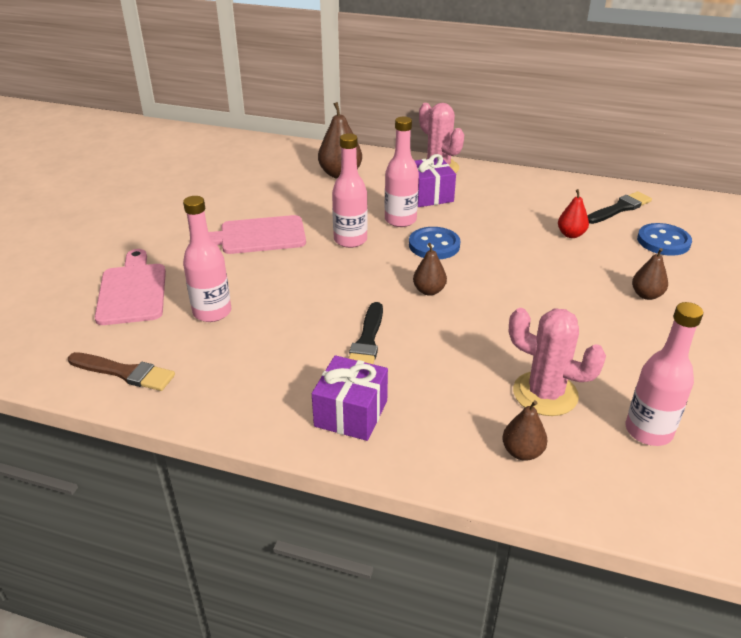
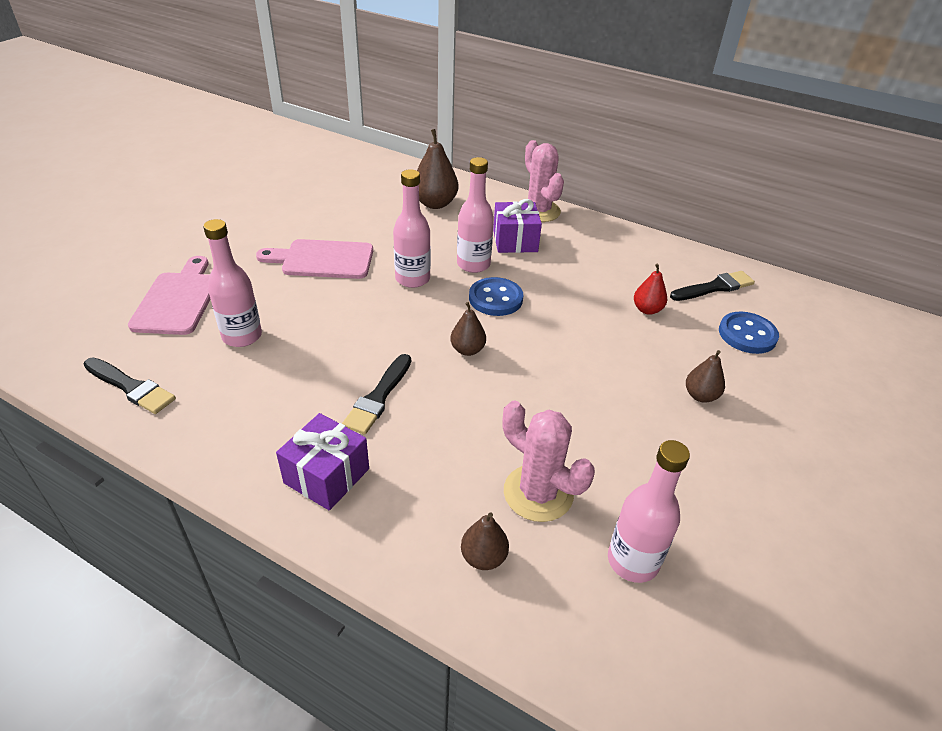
camera: 10 degrees right, 5 degrees up
brown brush [68,352,175,391] -> black brush [84,358,176,414]

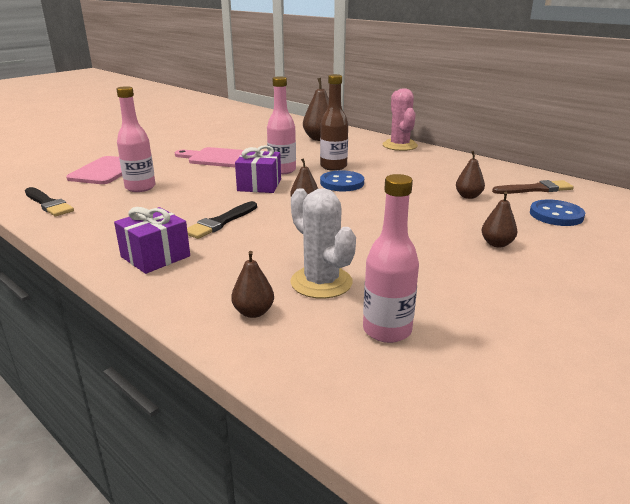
camera: 15 degrees right, 15 degrees down
pink bottle [457,157,494,273] -> brown bottle [320,74,348,171]
purple gift [493,199,542,253] -> purple gift moved to [235,145,281,193]
pink cactus [503,401,595,522] -> white cactus [290,188,356,299]
red pear [634,264,667,315] -> brown pear [456,151,485,199]
black brush [670,271,755,301] -> brown brush [492,180,574,194]

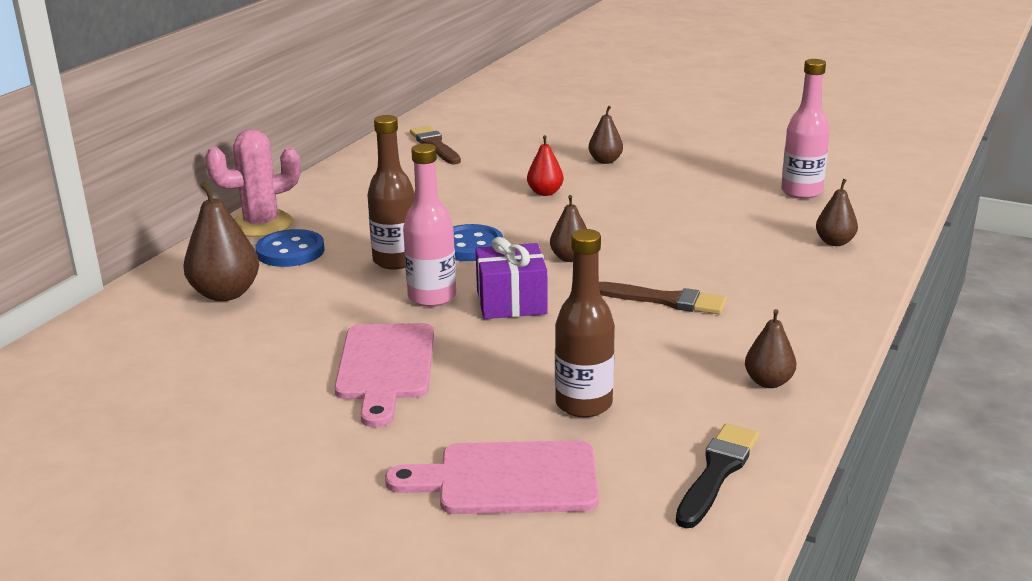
camera: 105 degrees left, 0 degrees up
purple gift [114,207,190,274] -> none
pink bottle [116,86,156,192] -> brown bottle [555,229,615,417]
black brush [187,201,257,239] -> brown brush [599,282,727,314]
white cactus [290,188,356,299] -> none
brown pear [456,151,485,199] -> brown pear moved to [745,309,796,388]
blue button [530,199,585,226] -> blue button moved to [256,229,325,267]
none -> red pear [527,135,564,196]

